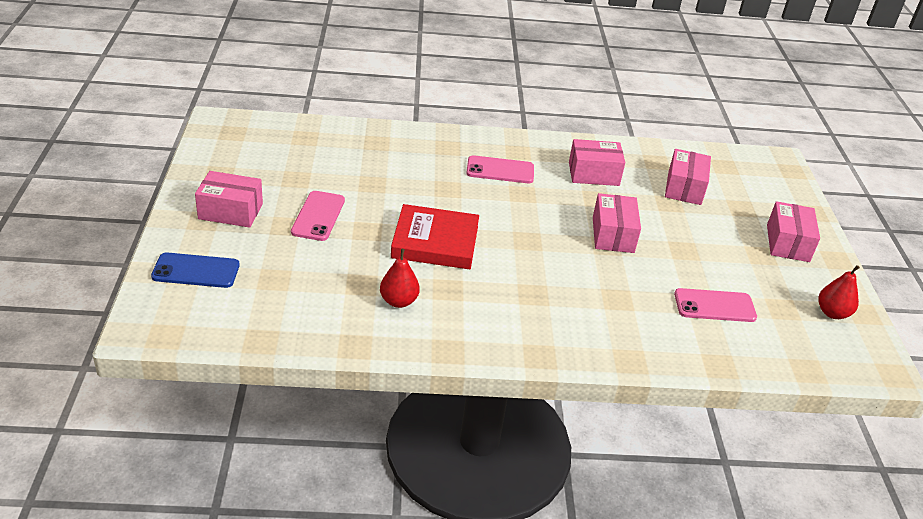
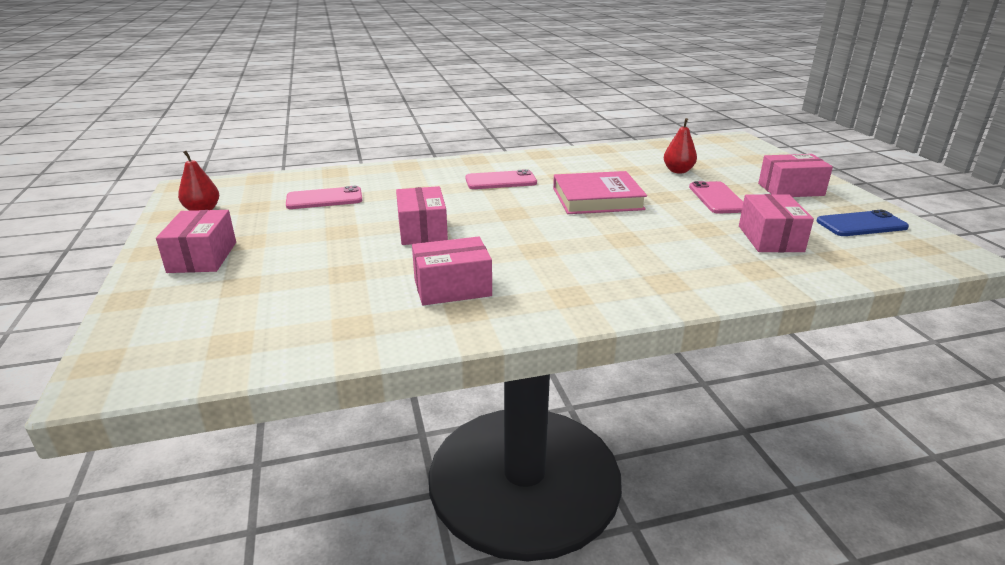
camera: 170 degrees right, 10 degrees down
blue phone [151,252,240,288] -> blue phone moved to [816,210,909,236]
red pear [380,249,420,308] -> red pear moved to [664,118,697,174]
red book [391,204,479,269] -> pink book [553,171,647,214]
pink phone [466,155,534,183] -> pink phone moved to [466,169,537,189]
pink box [665,149,711,205] -> pink box moved to [739,194,814,252]

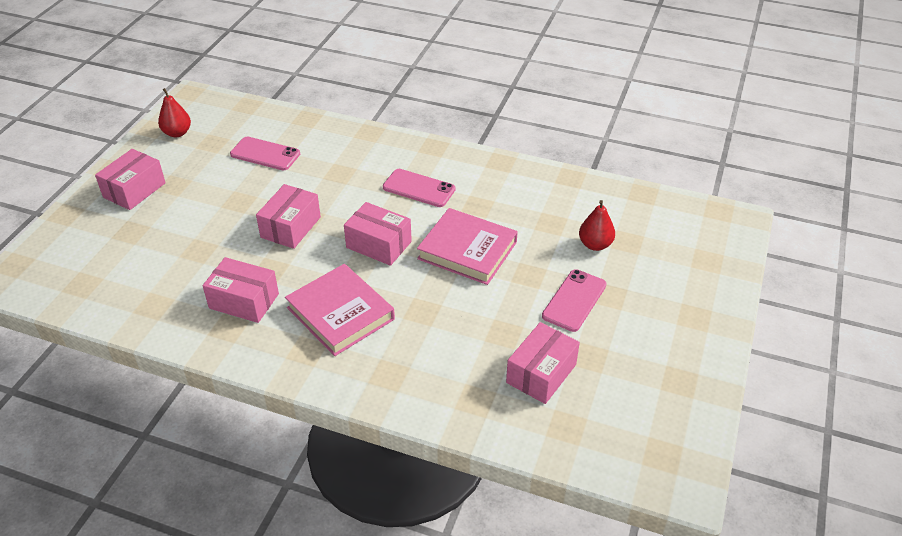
camera: 35 degrees right, 15 degrees up
pink box [758,154,833,197] -> pink box moved to [344,202,412,266]
blue phone [816,210,909,236] -> none
none -> pink book [285,264,395,356]

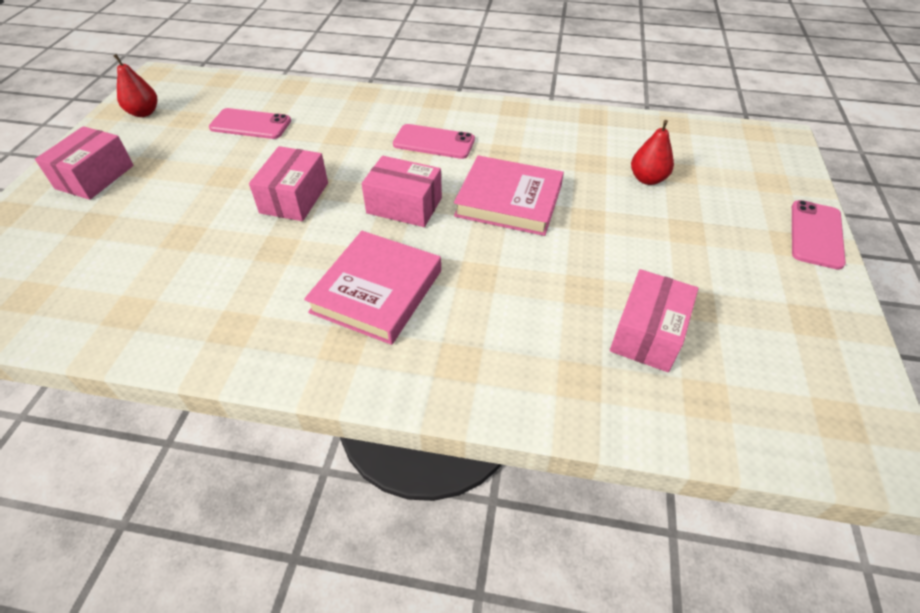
camera: 10 degrees left, 5 degrees up
pink box [203,257,279,323] -> none
pink book [285,264,395,356] -> pink book turned 75 degrees clockwise [304,231,441,345]
pink phone [542,269,607,332] -> pink phone moved to [792,200,846,270]

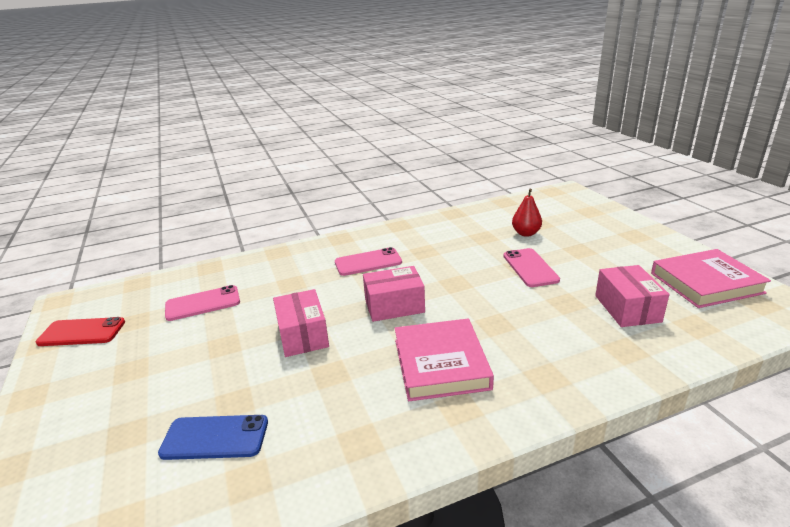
camera: 30 degrees left, 20 degrees down
pink box [35,126,134,200] -> none
red pear [114,54,158,117] -> red phone [36,317,125,346]
pink book [454,155,564,236] -> pink book moved to [651,249,771,308]
pink phone [792,200,846,270] -> pink phone moved to [503,248,560,287]
none -> blue phone [158,415,268,460]

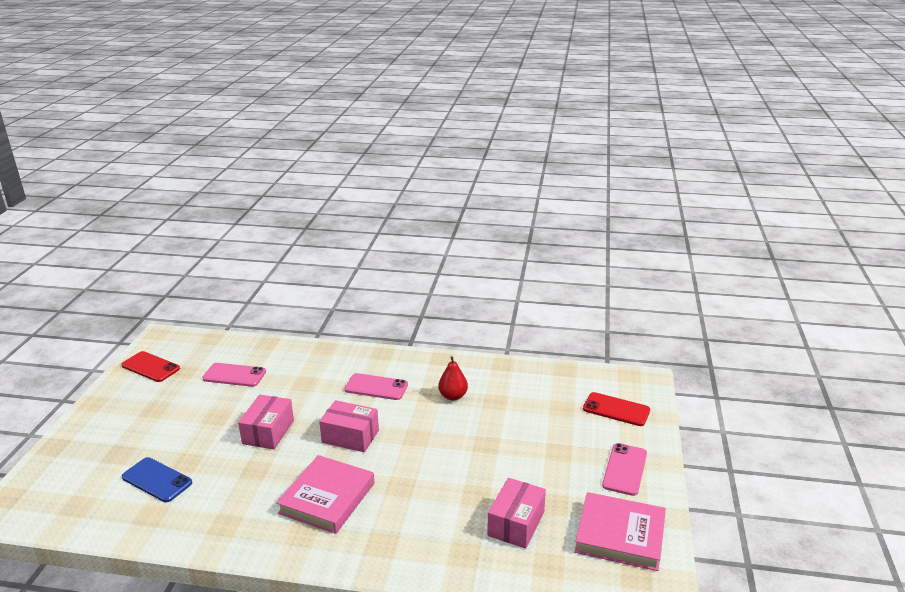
camera: 30 degrees right, 0 degrees up
pink phone [503,248,560,287] -> pink phone moved to [602,443,647,496]
red pear [512,189,542,237] -> red pear moved to [438,356,468,401]
none -> red phone [583,392,650,426]

